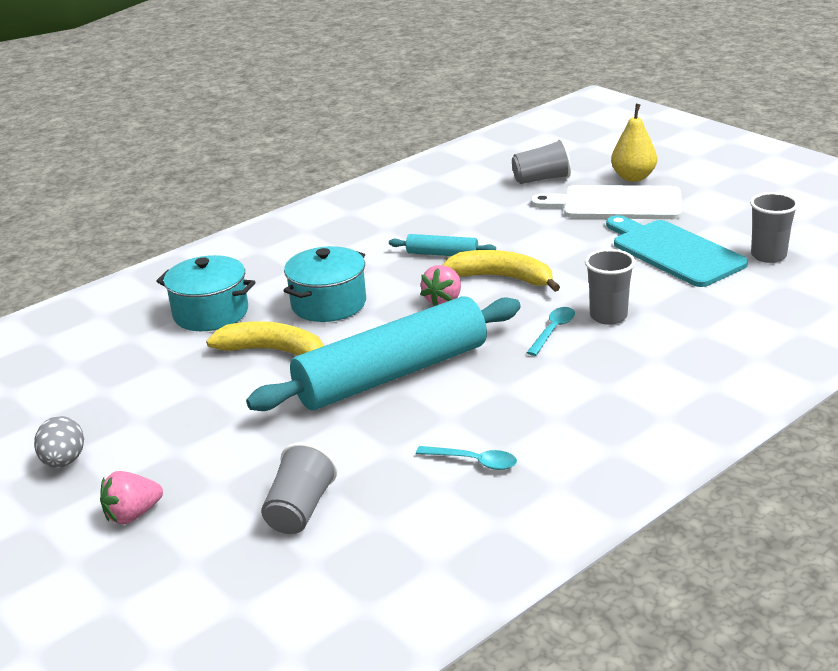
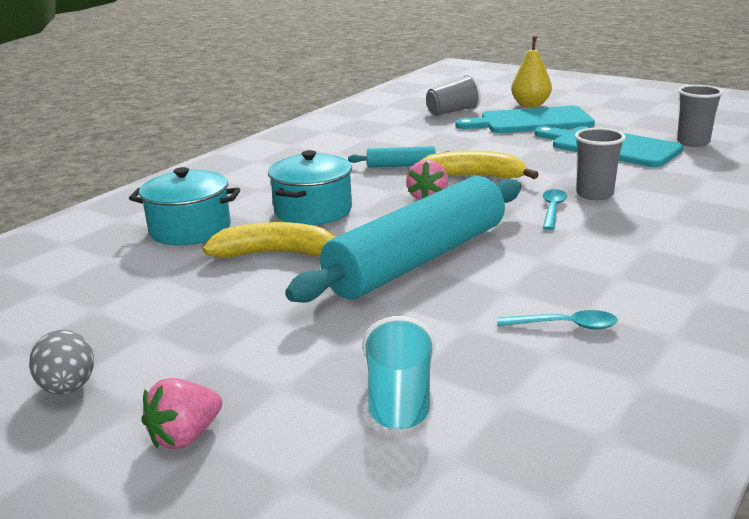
camera: 15 degrees left, 5 degrees down
grey cup [261,442,337,534] -> turquoise cup [362,316,435,429]
white cutting board [531,185,682,219] -> turquoise cutting board [456,106,595,133]

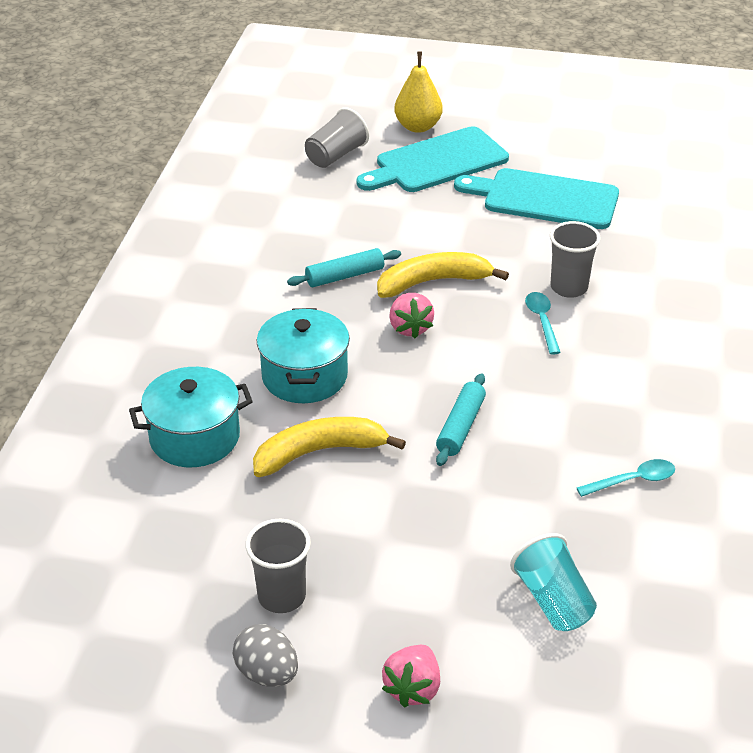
camera: 25 degrees left, 15 degrees up
turquoise rolling pin [285,176,521,303] -> turquoise rolling pin [436,373,486,466], size x0.42
grey cup [677,85,723,147] -> grey cup moved to [245,519,311,613]

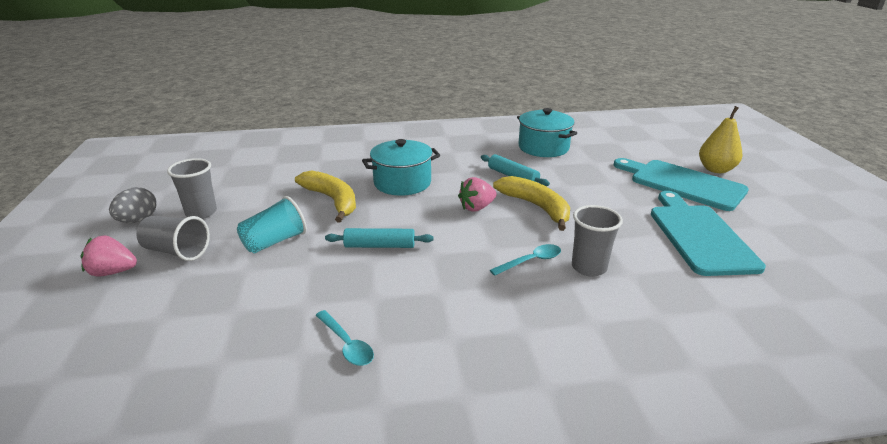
camera: 70 degrees right, 10 degrees down
turquoise pot [129,367,253,467] -> turquoise pot moved to [517,108,577,157]
grey cup [305,107,369,168] -> grey cup moved to [136,216,210,261]
turquoise cup [510,533,597,631] -> turquoise cup moved to [237,196,307,253]

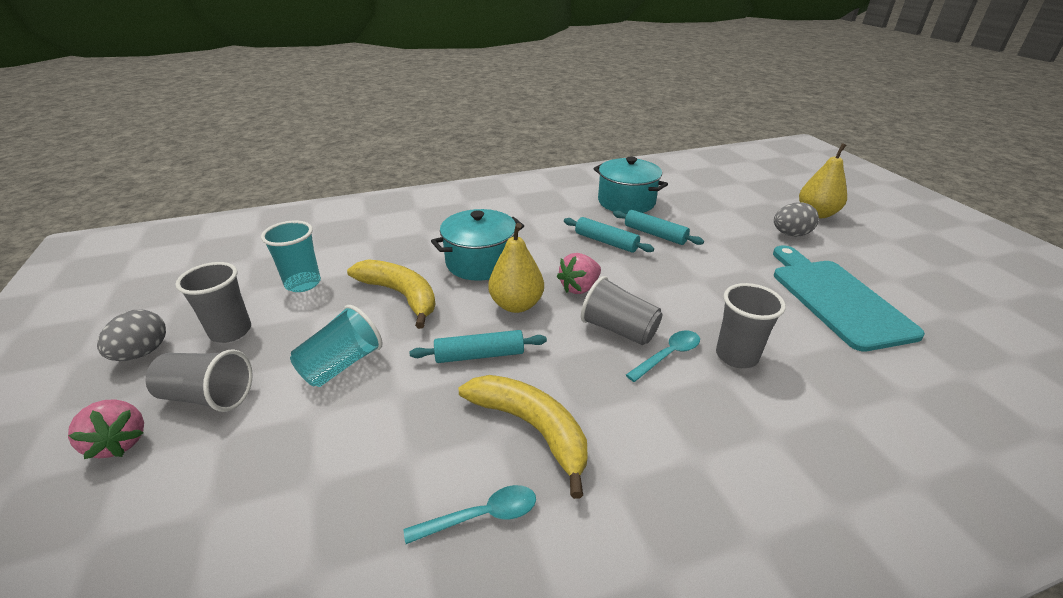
camera: 10 degrees left, 5 degrees up
pink strawberry [81,235,137,277] -> pink strawberry turned 120 degrees counterclockwise [68,399,144,459]
turquoise spoon [316,310,374,366] -> turquoise spoon turned 60 degrees counterclockwise [403,485,536,544]
yellow banana [493,176,570,231] -> yellow banana moved to [459,375,588,499]
turquoise cutting board [614,158,749,211] -> grey egg [774,203,819,236]
none -> turquoise cup [261,221,321,292]
none -> yellow pear [488,223,544,313]
none -> grey cup [581,276,662,345]
none -> turquoise rolling pin [613,210,704,245]

